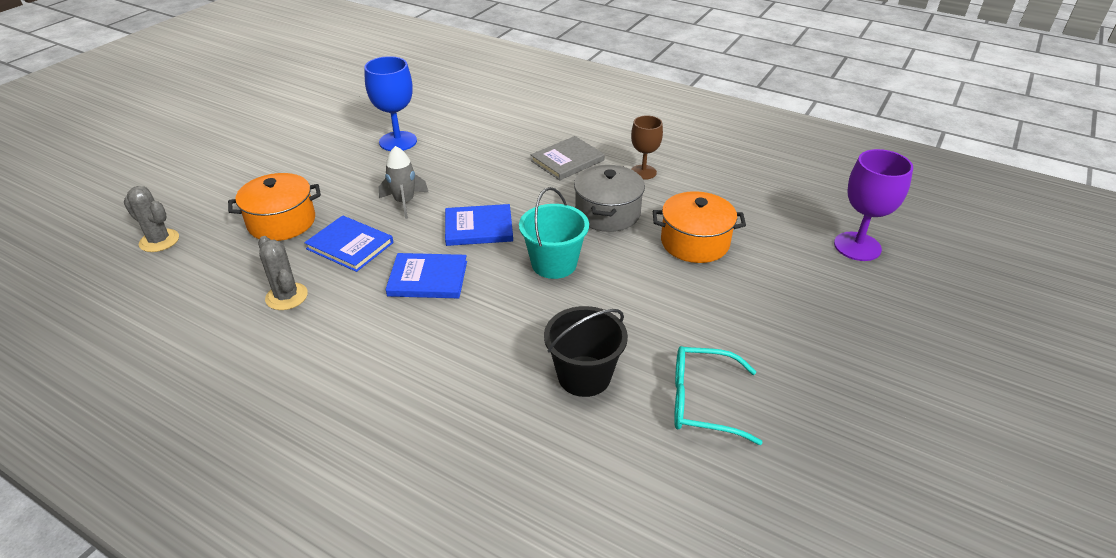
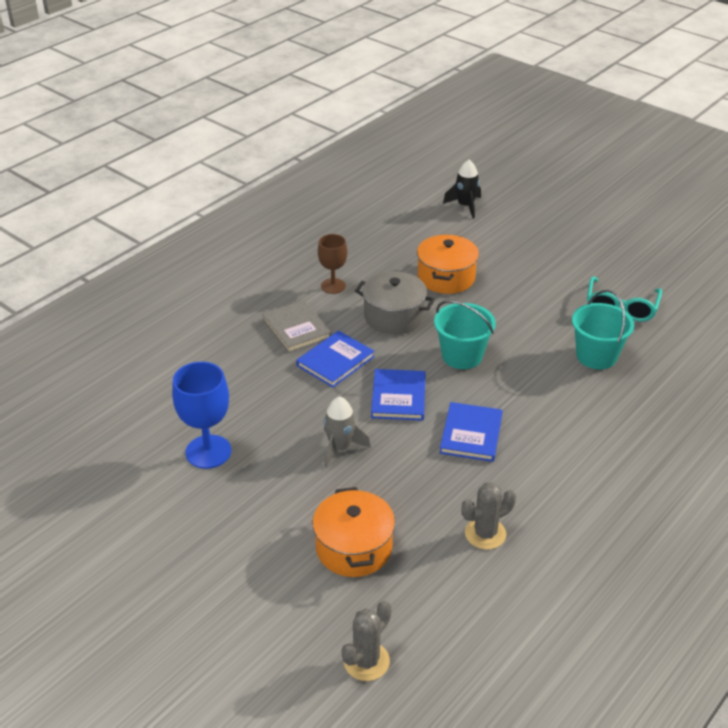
camera: 80 degrees left, 0 degrees up
blue book [304,215,393,272] -> blue book moved to [296,331,375,388]
black bucket [544,306,628,397] -> turquoise bucket [572,290,634,369]
purple goblet [834,149,913,261] -> black rocket [443,160,481,219]

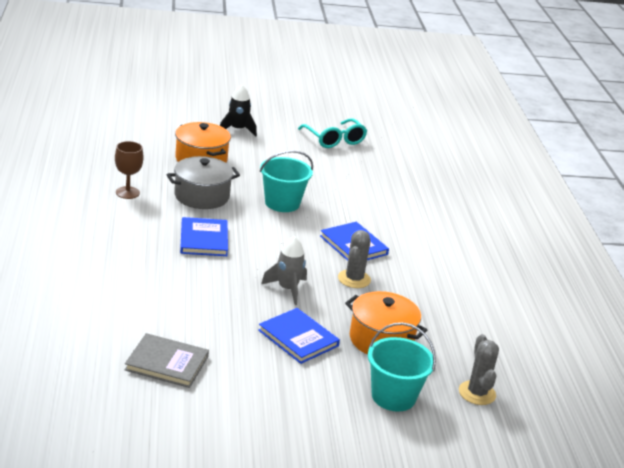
camera: 50 degrees left, 10 degrees down
blue goblet [172,362,231,469] -> none
grey book [262,300,332,353] -> grey book moved to [125,333,209,388]
blue book [371,369,426,421] -> blue book moved to [258,308,340,364]
black rocket [443,160,481,219] -> black rocket moved to [220,85,257,137]
grey cactus [461,482,516,550] -> grey cactus moved to [338,230,371,288]
turquoise bucket [572,290,634,369] -> turquoise bucket moved to [368,322,436,412]

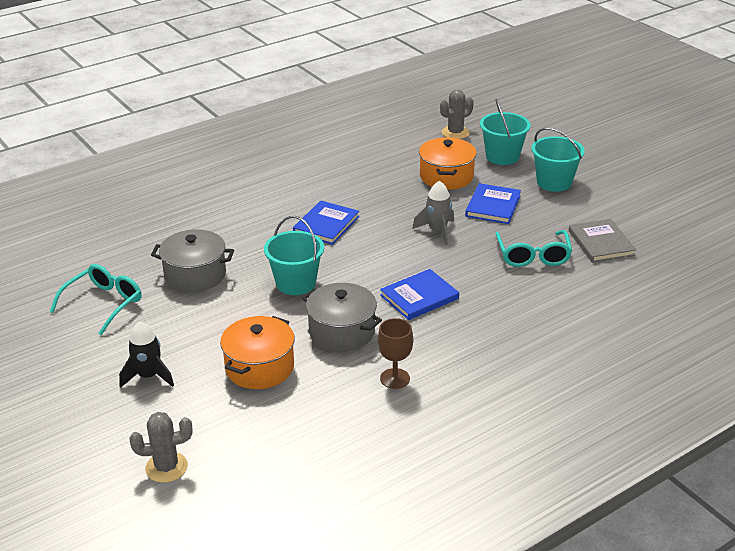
camera: 115 degrees left, 5 degrees up
grey cactus [338,230,371,288] -> grey cactus moved to [130,412,193,483]
none -> grey pot [151,229,234,292]
none -> turquoise glasses [495,230,572,267]
none -> turquoise bucket [531,128,585,192]

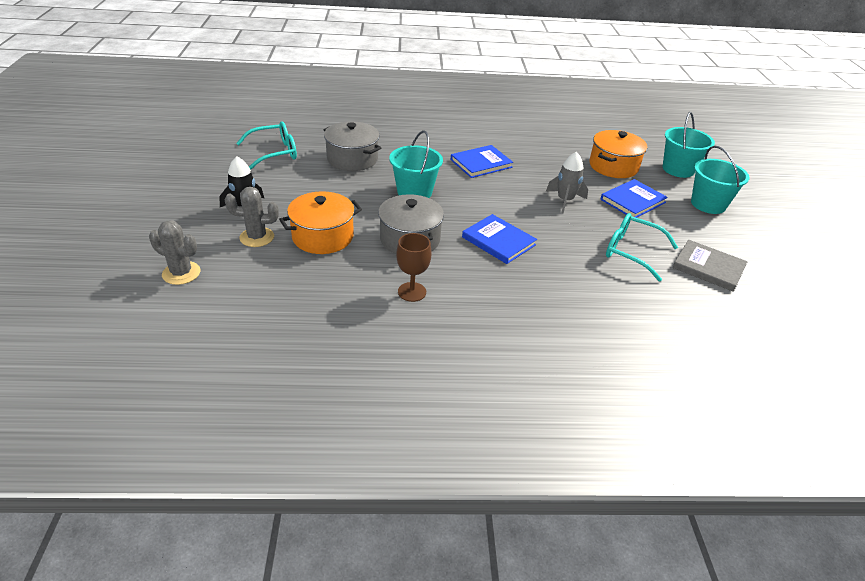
camera: 30 degrees right, 5 degrees up
blue book [380,269,459,320] -> blue book turned 45 degrees clockwise [462,214,537,264]
grey cactus [440,89,474,139] -> grey cactus moved to [225,187,279,247]
turquoise glasses [495,230,572,267] -> turquoise glasses turned 90 degrees clockwise [606,213,678,282]
grey book [568,219,636,263] -> grey book turned 75 degrees counterclockwise [673,240,747,292]

